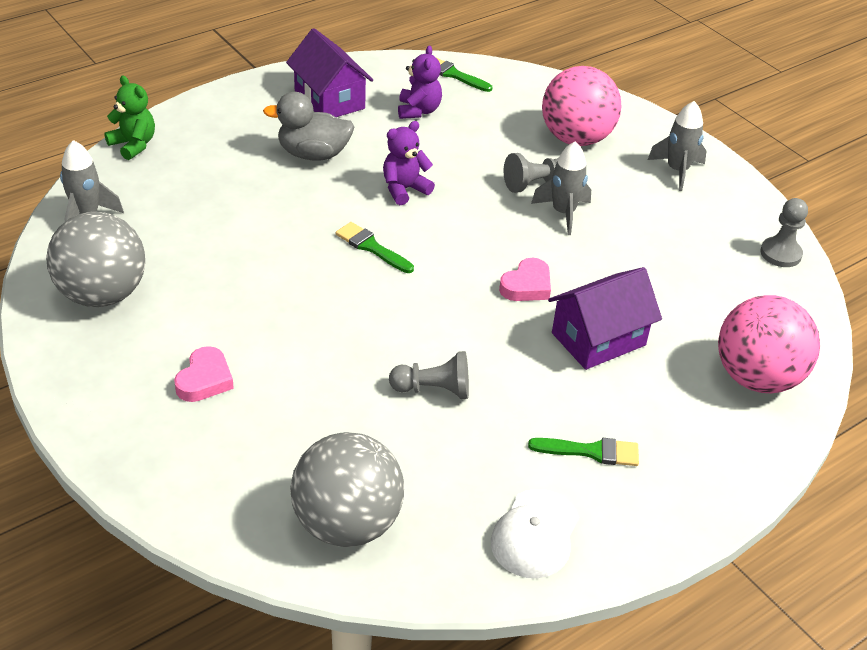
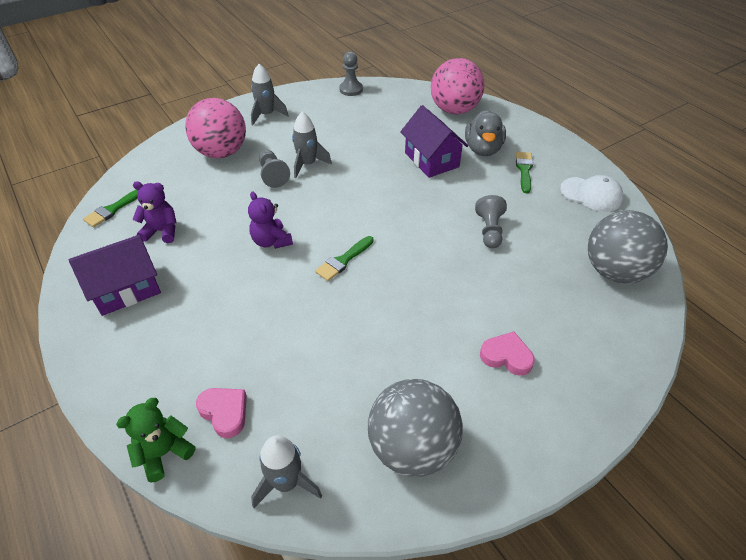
camera: 85 degrees left, 5 degrees up
grey duck [263,92,354,161] -> grey duck moved to [465,110,506,156]
pink heart [499,258,551,301] -> pink heart moved to [196,388,247,438]

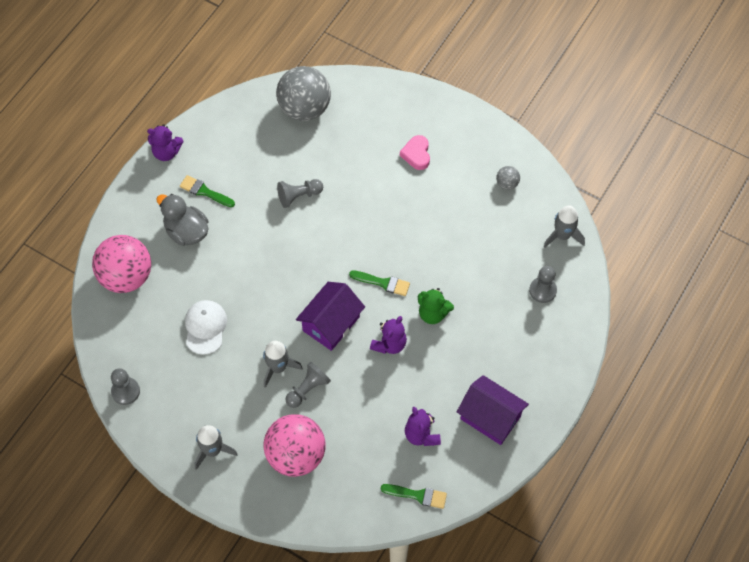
camera: 115 degrees left, 15 degrees up
green teddy bear [116,398,195,483] -> green teddy bear moved to [418,288,454,324]
pink heart [196,388,247,438] -> grey pawn [529,266,557,303]
grey ball [368,379,463,477] -> grey ball [496,166,520,190], size x0.43
purple house [400,105,468,178] -> purple house moved to [296,282,365,351]
grey duck [465,110,506,156] -> grey duck turned 120 degrees counterclockwise [157,194,209,246]
green brush [516,152,533,193] -> green brush turned 45 degrees clockwise [180,175,235,207]
white cap [560,175,624,212] -> white cap moved to [185,300,227,355]
none -> purple teddy bear [147,124,184,161]

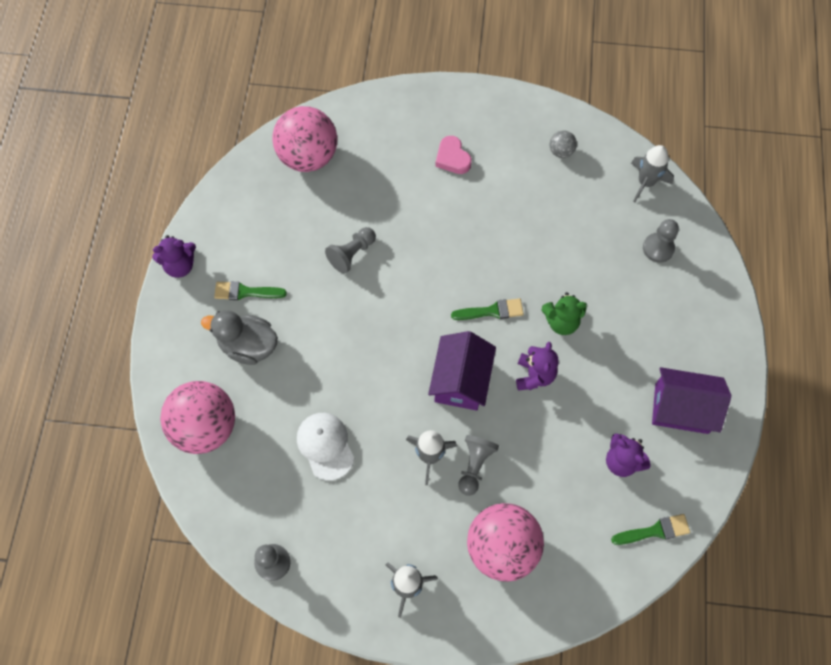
camera: 25 degrees left, 5 degrees up
grey ball [276,66,331,121] -> pink ball [272,106,337,172]

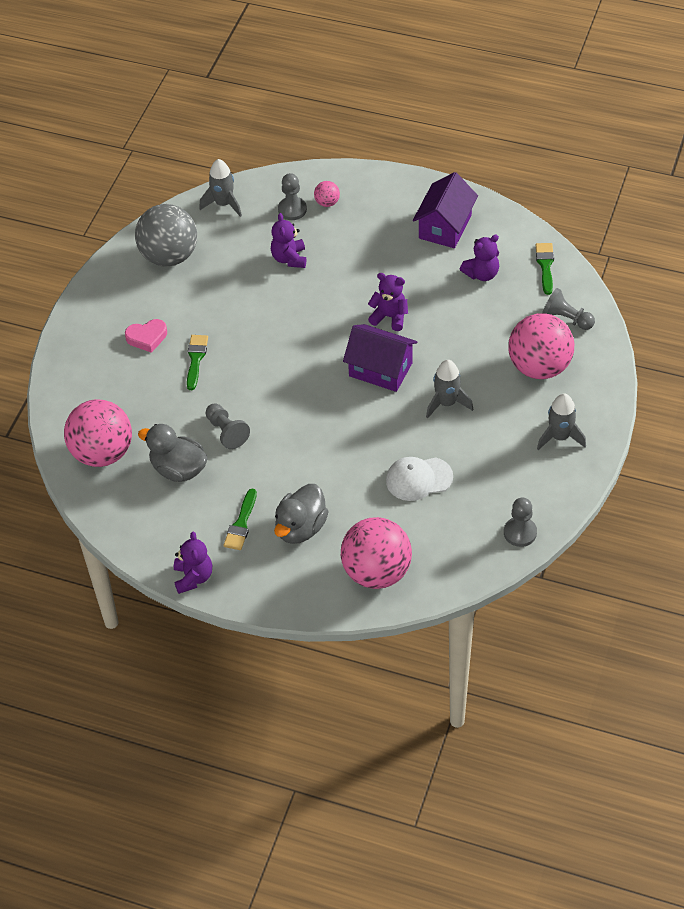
camera: 75 degrees left, 15 degrees down
green brush [451,298,524,320] -> green brush moved to [187,335,208,390]
grey pawn [458,435,499,496] -> grey pawn moved to [542,288,595,330]
green teddy bear [542,292,587,335] -> none
grey ball [550,130,577,158] -> grey ball [135,204,197,267], size x2.34
none -> grey duck [138,424,208,482]
none -> purple teddy bear [271,213,306,268]
none -> pink ball [314,181,340,207]

